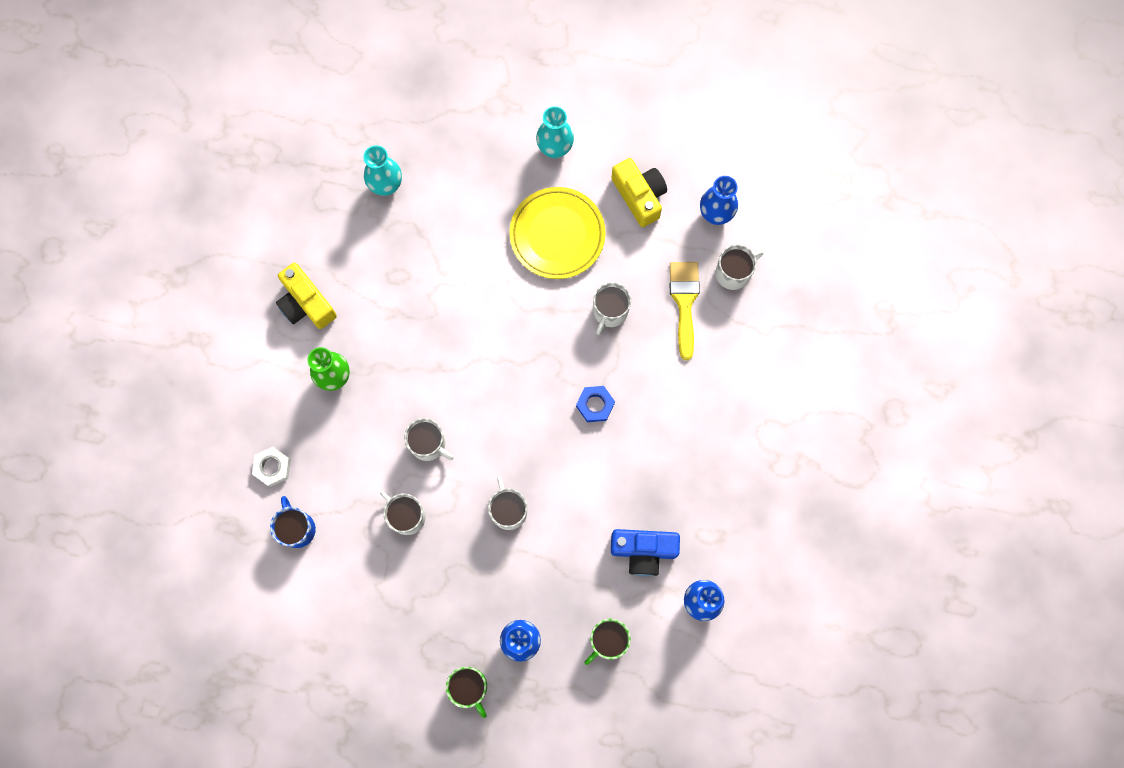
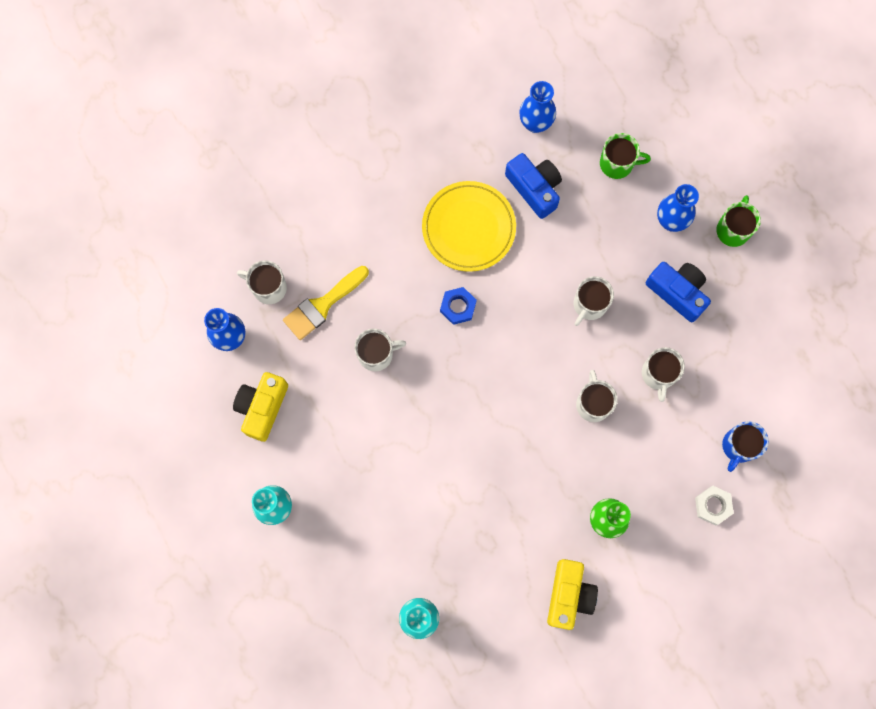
camera: 130 degrees left, 0 degrees up
yellow plate [509,187,606,279] -> yellow plate moved to [422,181,516,272]
none -> blue camera [646,262,711,322]

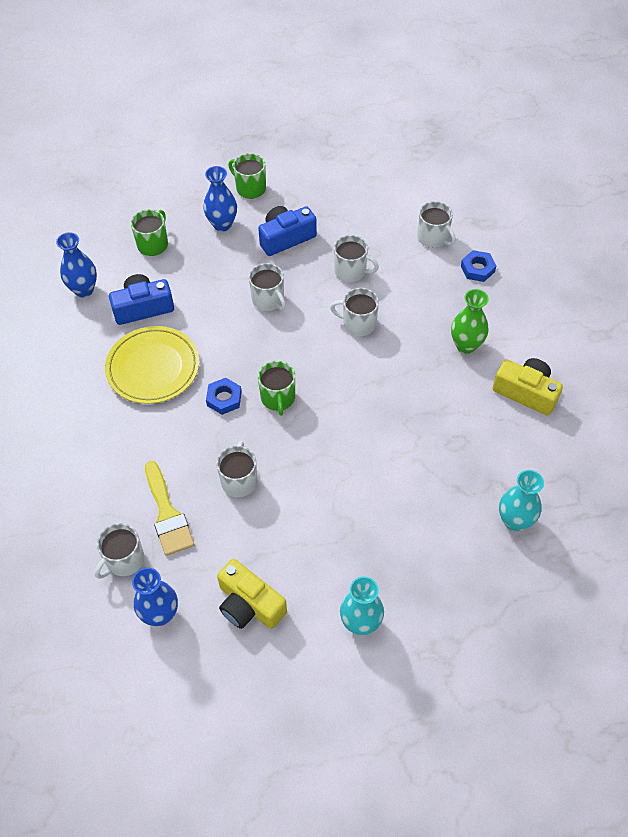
camera: 70 degrees left, 20 degrees down
white nut [695,486,734,525] -> blue nut [461,250,496,282]
blue mug [722,421,769,472] -> white mug [417,201,456,248]
none -> green mug [258,361,295,416]

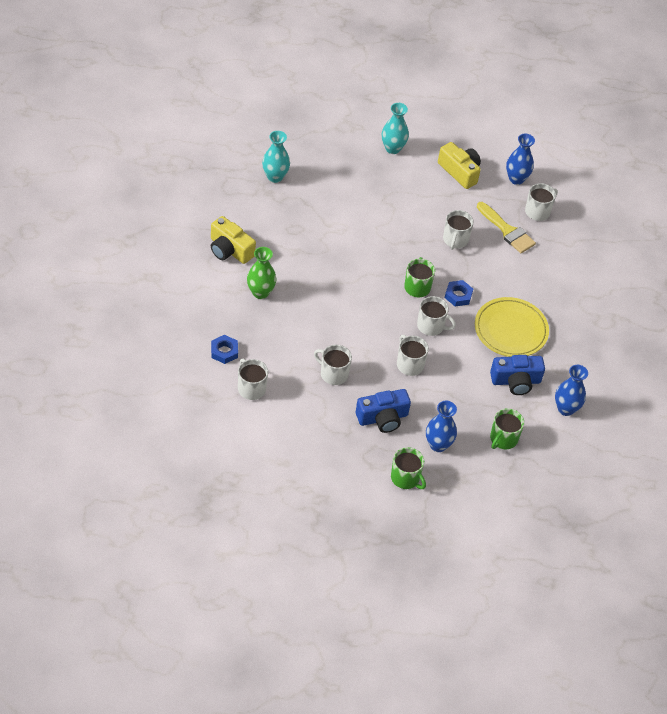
camera: 175 degrees left, 5 degrees down
yellow brush [145,461,194,556] -> yellow brush turned 150 degrees clockwise [477,202,536,253]
white mug [330,288,379,336] -> white mug moved to [417,296,456,336]

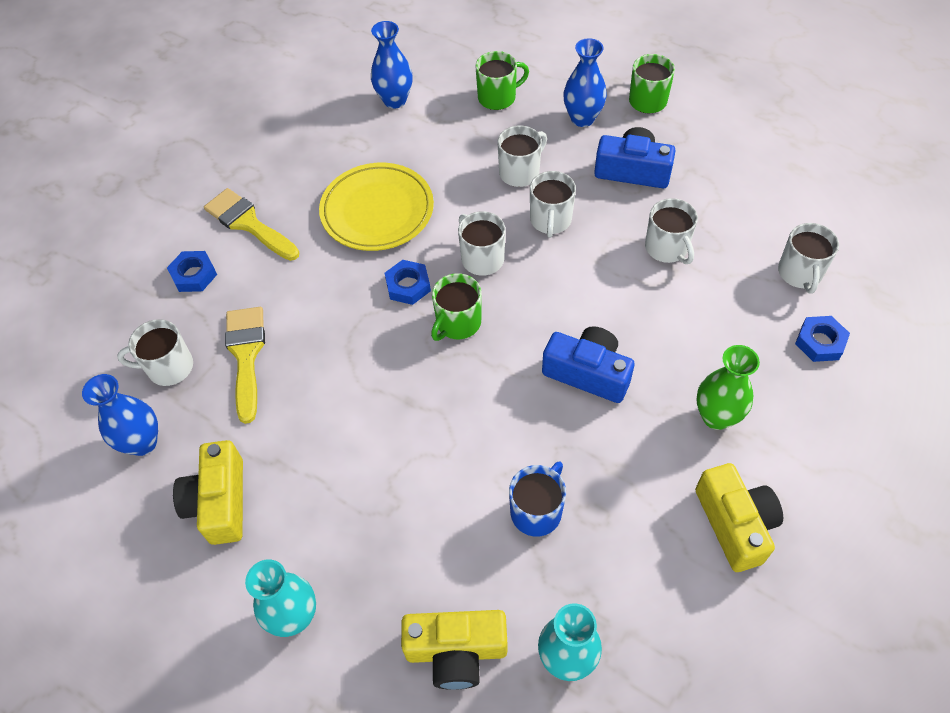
camera: 140 degrees left, 5 degrees up
white mug [443,210,474,250] -> white mug moved to [498,126,547,187]
blue camera [490,355,545,395] -> blue camera moved to [542,326,635,403]
none -> blue nut [167,251,217,292]
none -> yellow brush [204,188,299,261]
none -> yellow camera [401,610,507,690]
none -> blue mug [509,461,566,537]

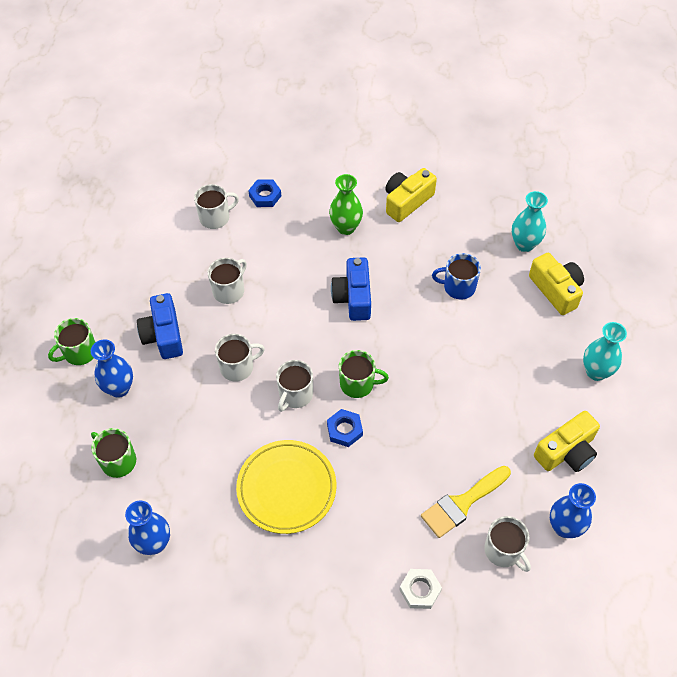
camera: 120 degrees left, 0 degrees up
blue nut [167,251,217,292] -> white nut [399,569,442,609]
yellow brush [204,188,299,261] -> none
white mug [498,126,547,187] -> none

